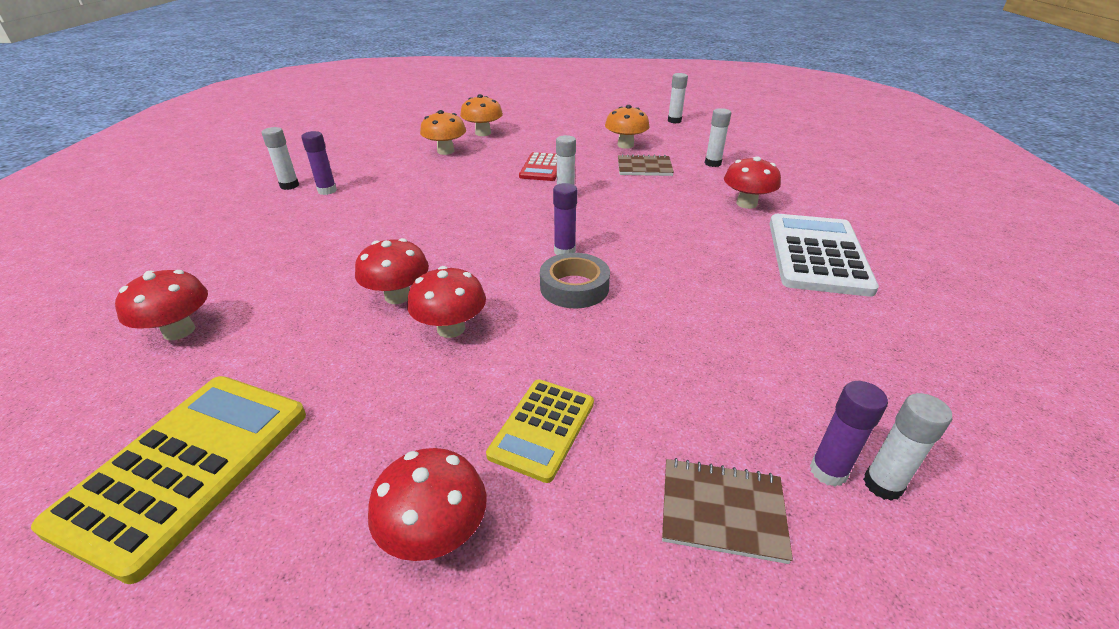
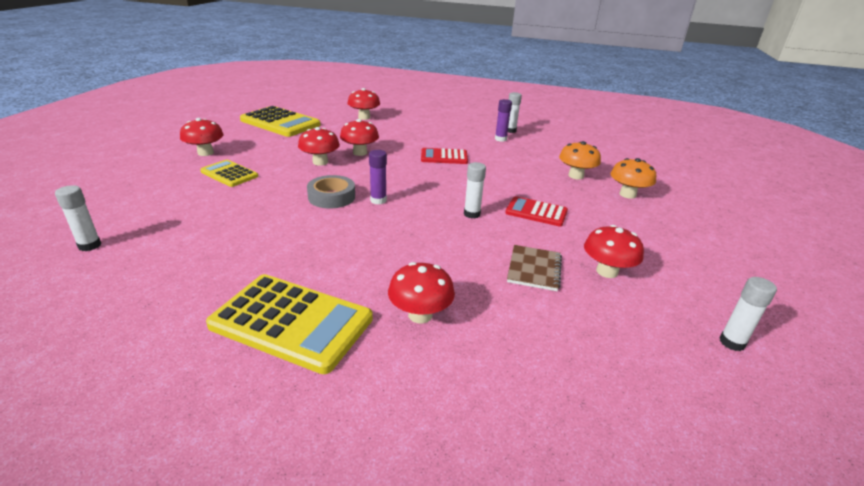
camera: 100 degrees right, 5 degrees down
orange mushroom [605,105,649,149] -> red mushroom [584,225,644,278]
brown notebook [662,458,793,564] -> none
white glue stick [705,108,731,167] -> none
white calculator [770,214,879,297] -> yellow calculator [206,274,373,374]
purple glue stick [810,381,888,487] -> none
none -> red calculator [421,148,468,164]

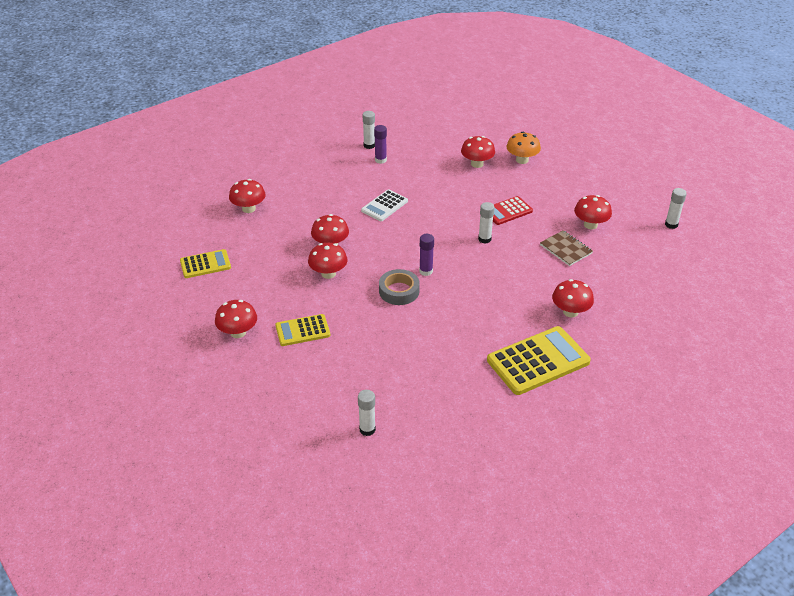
camera: 50 degrees left, 10 degrees up
yellow calculator [240,106,321,137] -> yellow calculator [180,249,231,278], size x0.58
red calculator [421,148,468,164] -> white calculator [361,189,408,221]
orange mushroom [559,141,601,180] -> red mushroom [461,136,495,168]

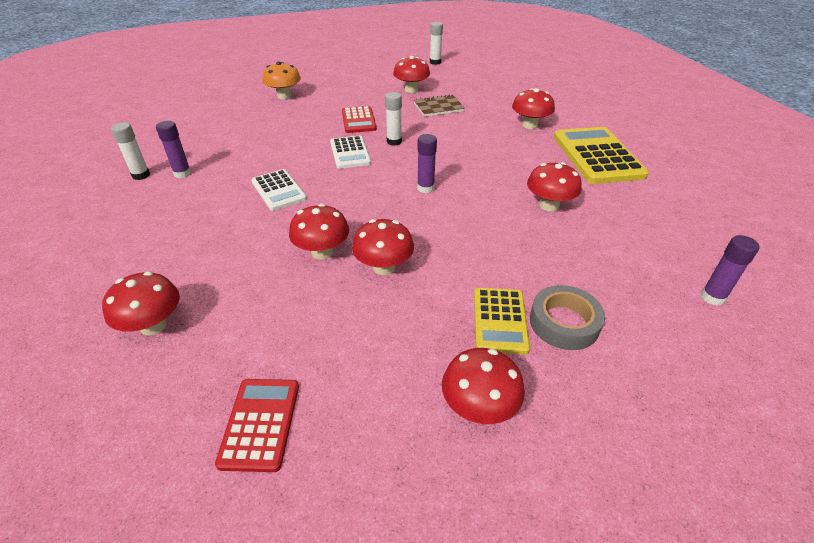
camera: 70 degrees left, 0 degrees up
yellow calculator [180,249,231,278] -> red calculator [215,379,299,472]
white glue stick [358,390,376,436] -> purple glue stick [701,235,760,306]
grey tape [379,269,420,305] -> grey tape moved to [530,285,605,350]
red mushroom [461,136,495,168] -> red mushroom moved to [527,162,582,211]
none -> white calculator [330,136,371,169]

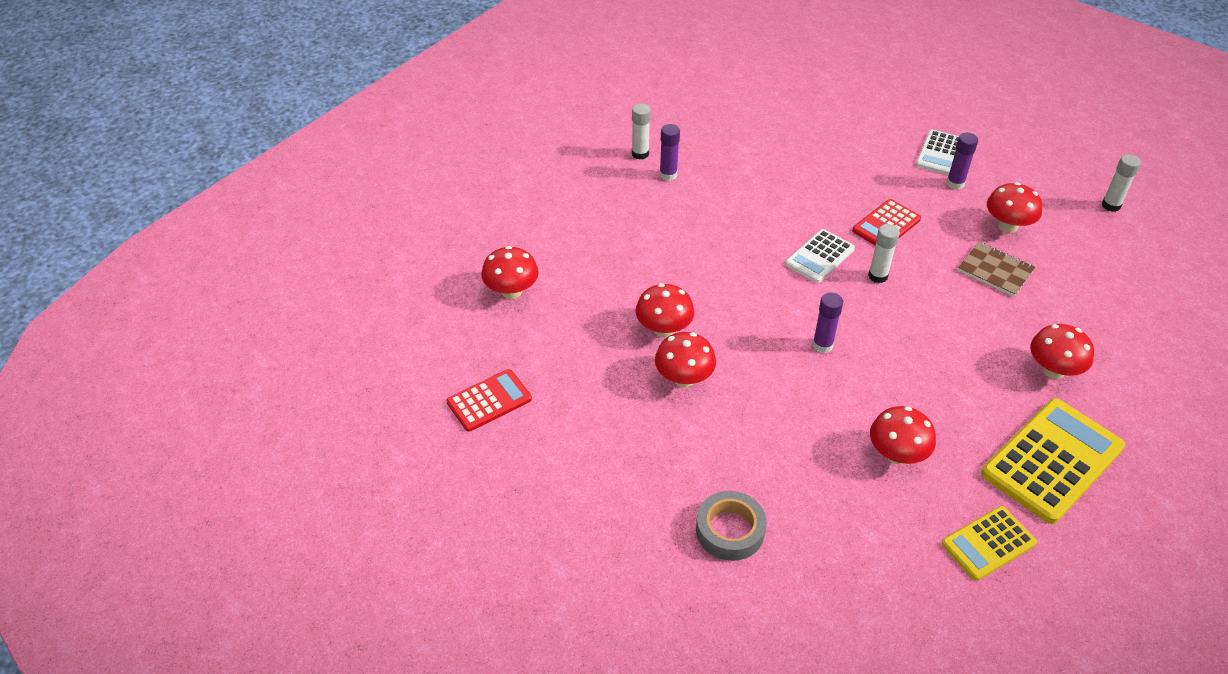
camera: 55 degrees right, 5 degrees up
white calculator [251,169,307,211] -> white calculator moved to [916,130,959,175]
orange mushroom [262,61,301,99] -> none
red mushroom [442,348,525,424] -> none
yellow calculator [474,288,530,354] -> yellow calculator moved to [942,506,1037,581]
purple glue stick [701,235,760,306] -> purple glue stick moved to [946,133,978,189]

